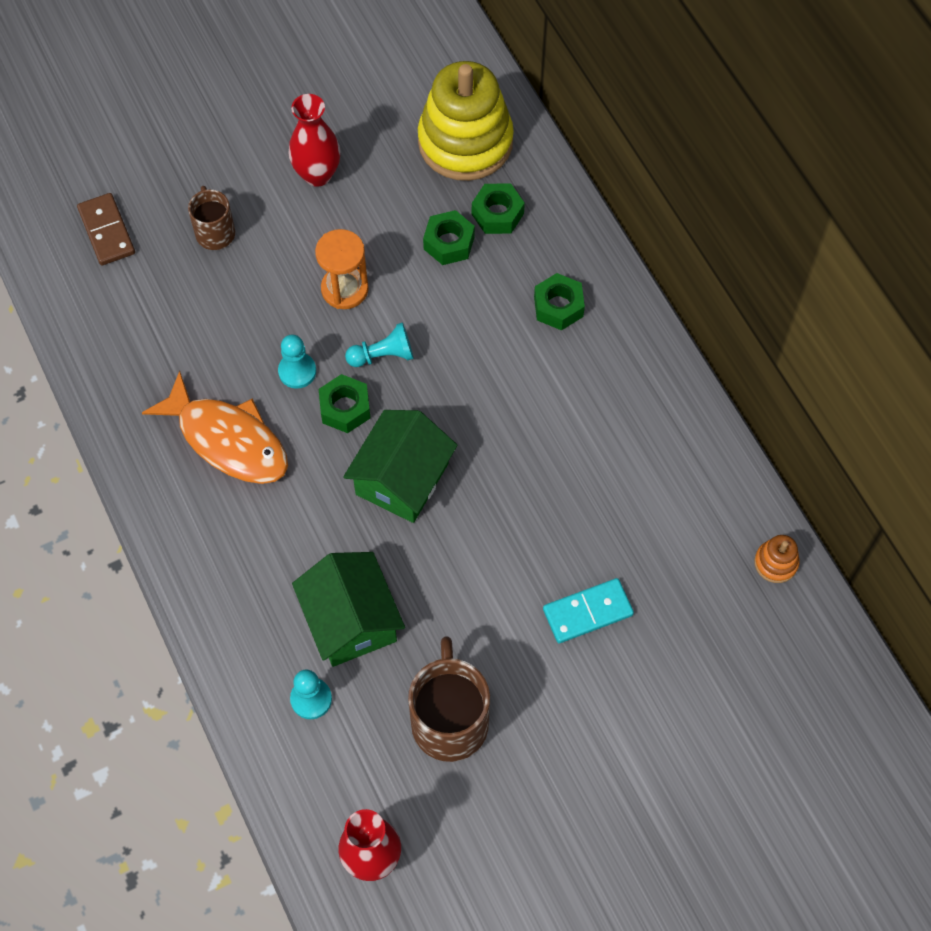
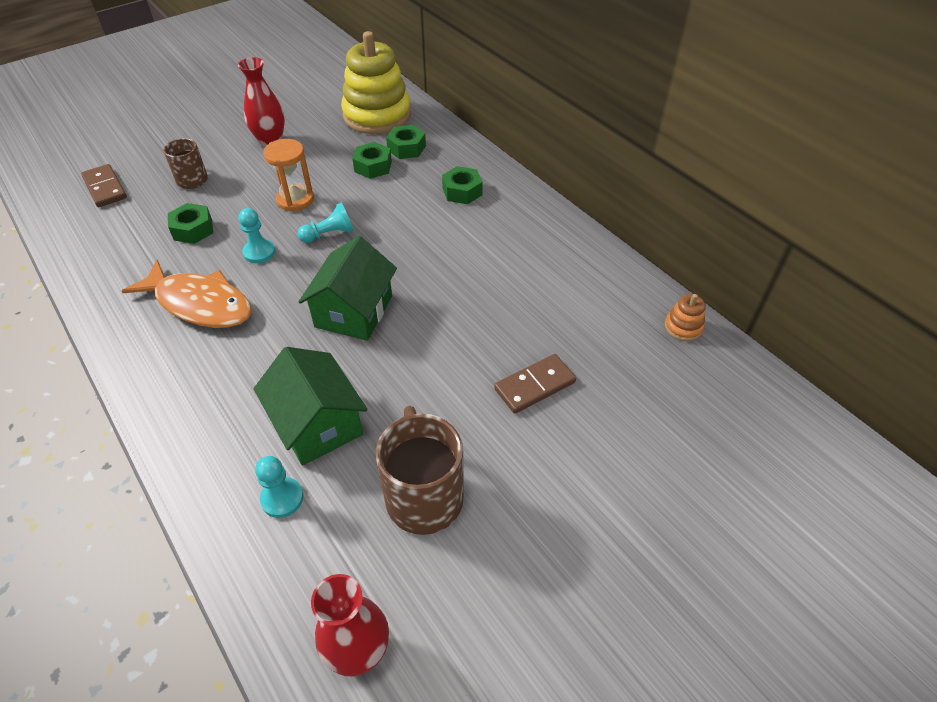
camera: 10 degrees left, 15 degrees down
green nut [319,374,370,433] -> green nut moved to [168,203,213,244]
turquoise domino [543,578,634,643] -> brown domino [494,354,576,414]

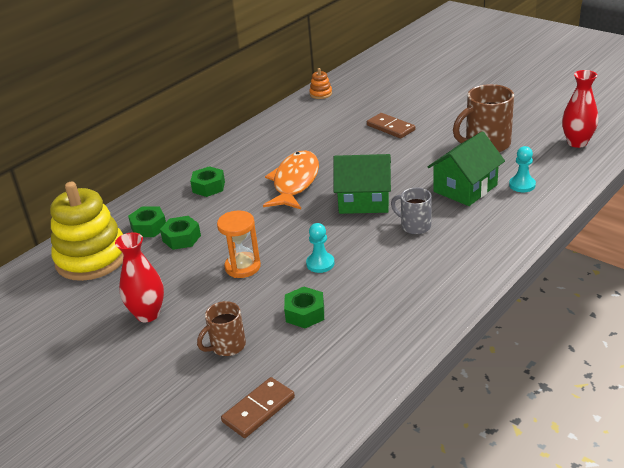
camera: 100 degrees left, 15 degrees down
orange fish [122,260,252,328] -> orange fish moved to [263,150,319,209]
turquoise pawn [298,203,354,243] -> none
none -> grey mug [391,188,432,234]

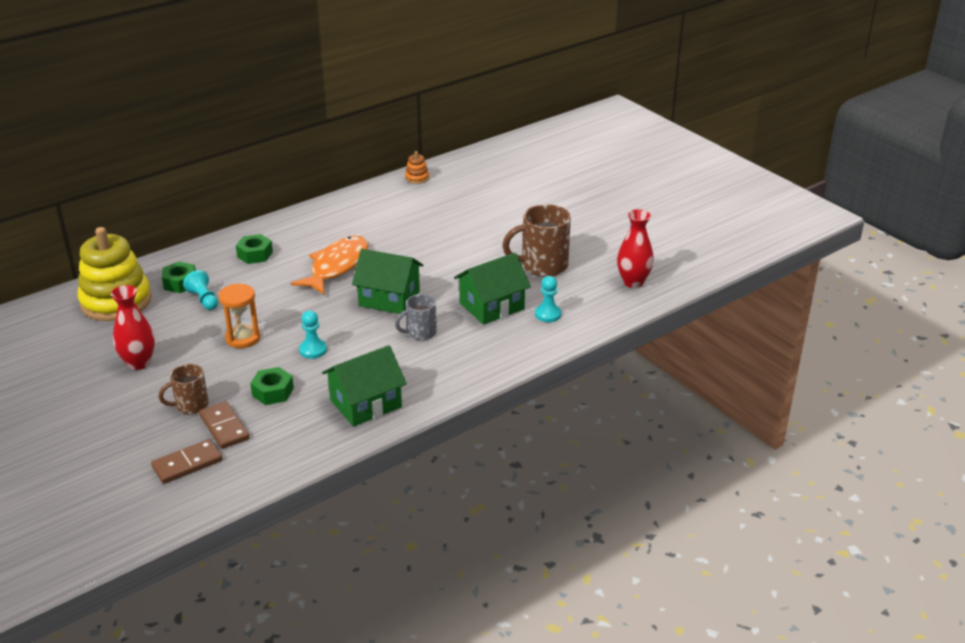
camera: 10 degrees right, 0 degrees up
green nut [160,216,201,250] -> turquoise pawn [183,270,218,310]
brown domino [367,113,415,139] -> brown domino moved to [199,401,250,449]
grey mug [391,188,432,234] -> grey mug turned 75 degrees counterclockwise [395,294,437,341]
none -> green house [322,345,407,427]

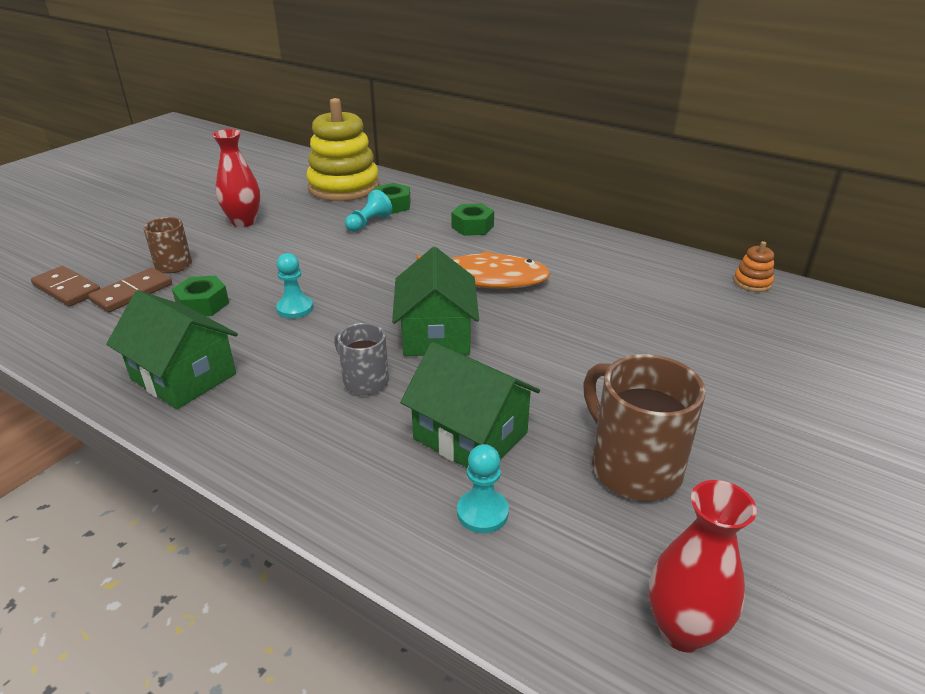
camera: 70 degrees right, 0 degrees up
orange hourglass [219,284,261,348] -> none

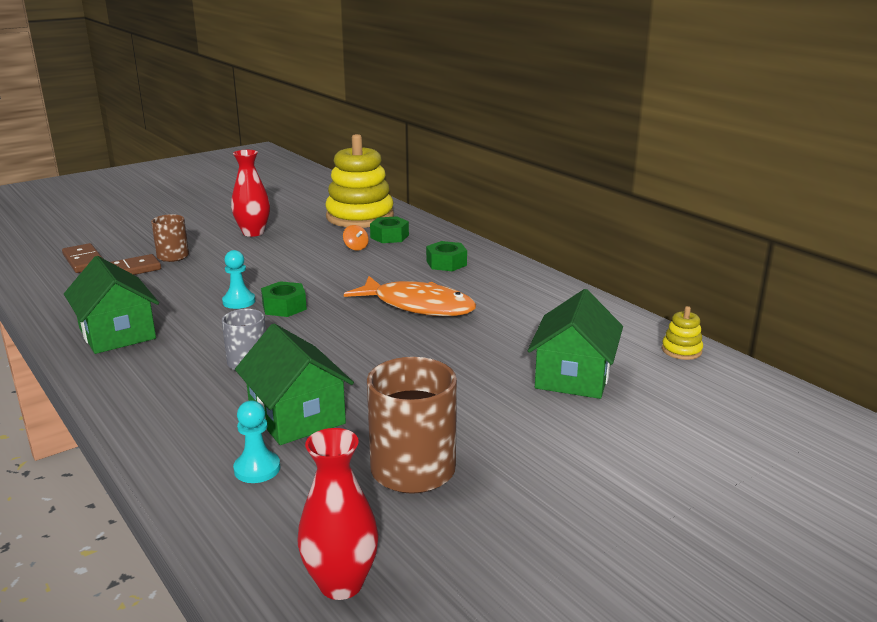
camera: 20 degrees right, 10 degrees down
green nut [172,276,229,316] -> green nut moved to [261,281,307,317]
turquoise pawn [345,190,393,232] -> orange spinning top [343,225,369,251]
green house [392,247,479,356] -> green house moved to [528,289,623,399]
orange stacking toy [733,241,774,292] -> yellow stacking toy [662,306,703,360]

